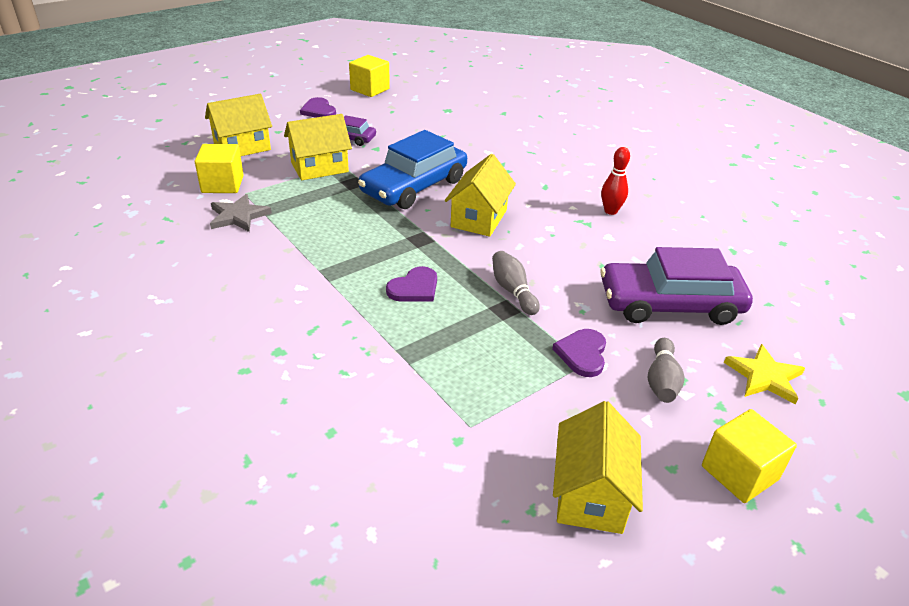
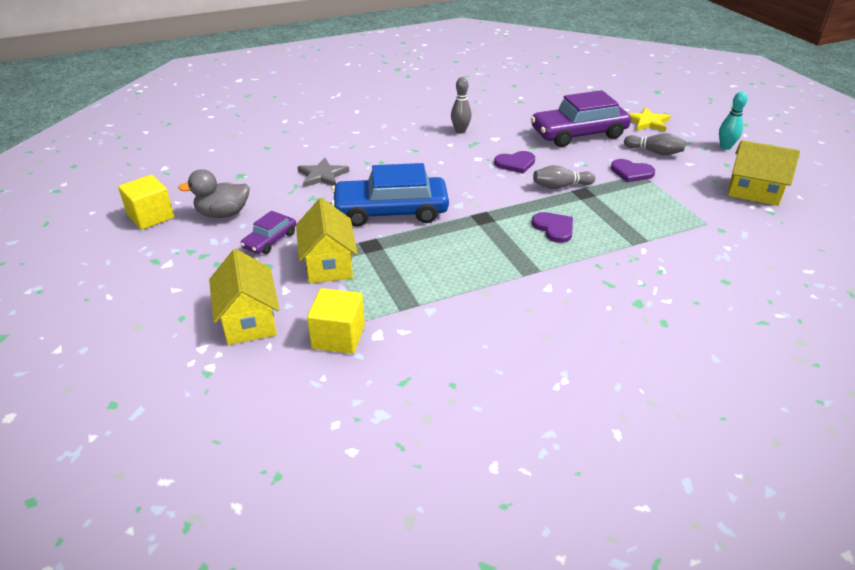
camera: 75 degrees left, 0 degrees up
grey star [210,194,272,232] -> grey star moved to [298,158,349,187]
purple heart [300,97,336,118] -> purple heart moved to [494,151,535,174]
blue car [358,130,467,209] -> blue car turned 120 degrees clockwise [331,163,449,227]
yellow house [445,154,516,237] -> none
red bowling pin [601,147,630,215] -> grey bowling pin [451,77,472,134]
purple car [601,247,753,325] -> purple car turned 60 degrees clockwise [531,90,631,147]
yellow cube [702,409,797,503] -> turquoise bowling pin [719,92,748,150]
none -> grey duck [178,169,250,218]

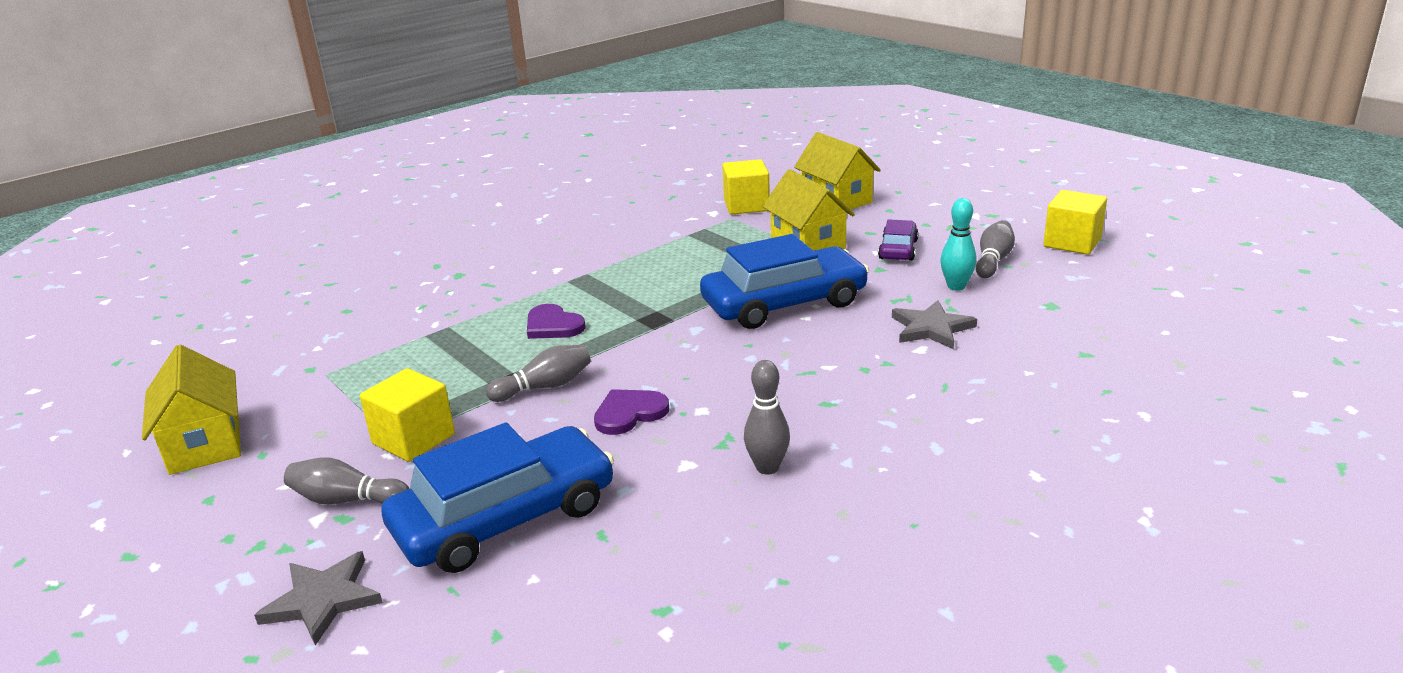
camera: 165 degrees right, 10 degrees down
grey duck [178,169,250,218] -> grey bowling pin [976,220,1015,278]
purple car [531,90,631,147] -> blue car [382,423,614,573]
purple heart [611,159,655,182] -> yellow cube [360,368,455,462]
yellow star [629,107,670,132] -> grey star [254,551,383,645]
turquoise bowling pin [719,92,748,150] -> turquoise bowling pin moved to [940,198,977,291]
yellow house [728,140,800,206] -> yellow house turned 60 degrees clockwise [142,345,241,475]

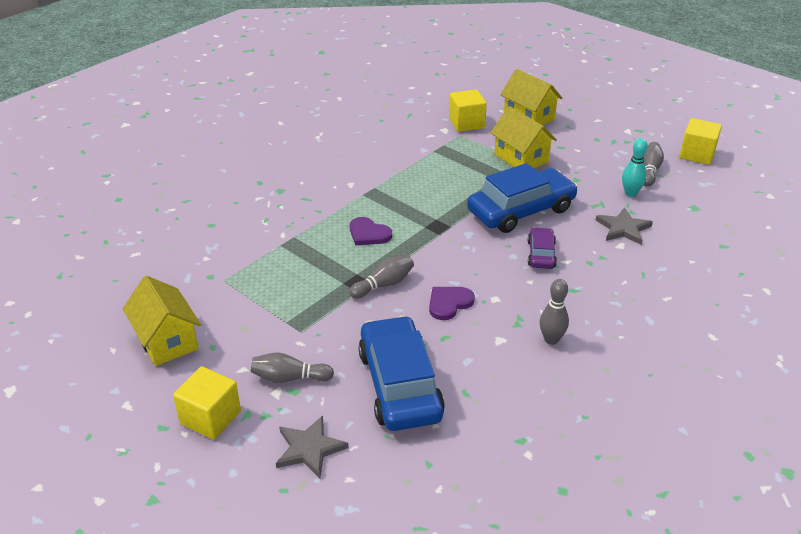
camera: 10 degrees left, 10 degrees up
yellow cube [360,368,455,462] -> yellow cube moved to [173,366,241,440]
blue car [382,423,614,573] -> blue car turned 60 degrees counterclockwise [358,316,445,431]
purple car [878,219,918,261] -> purple car moved to [528,227,557,269]

